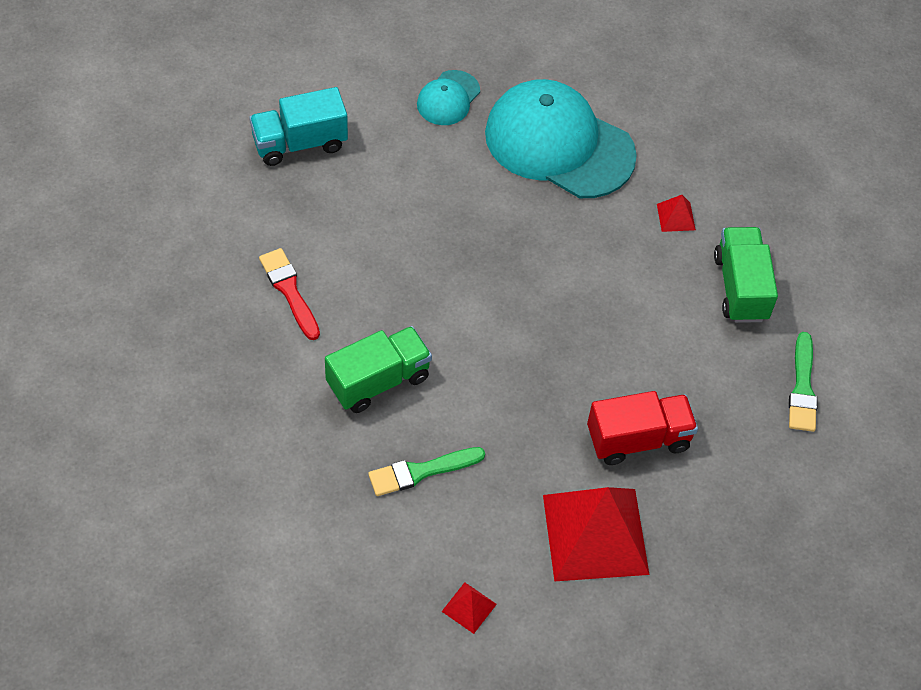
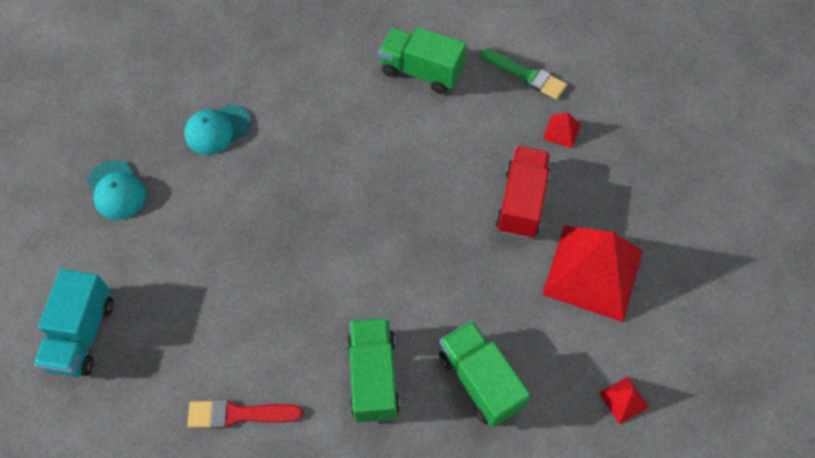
camera: 60 degrees left, 5 degrees up
green brush [368,447,485,496] -> green truck [439,320,531,428]
turquoise cap [485,79,637,198] -> turquoise cap [184,104,251,155], size x0.47
red pyramid [657,195,696,232] -> red pyramid moved to [543,112,581,148]

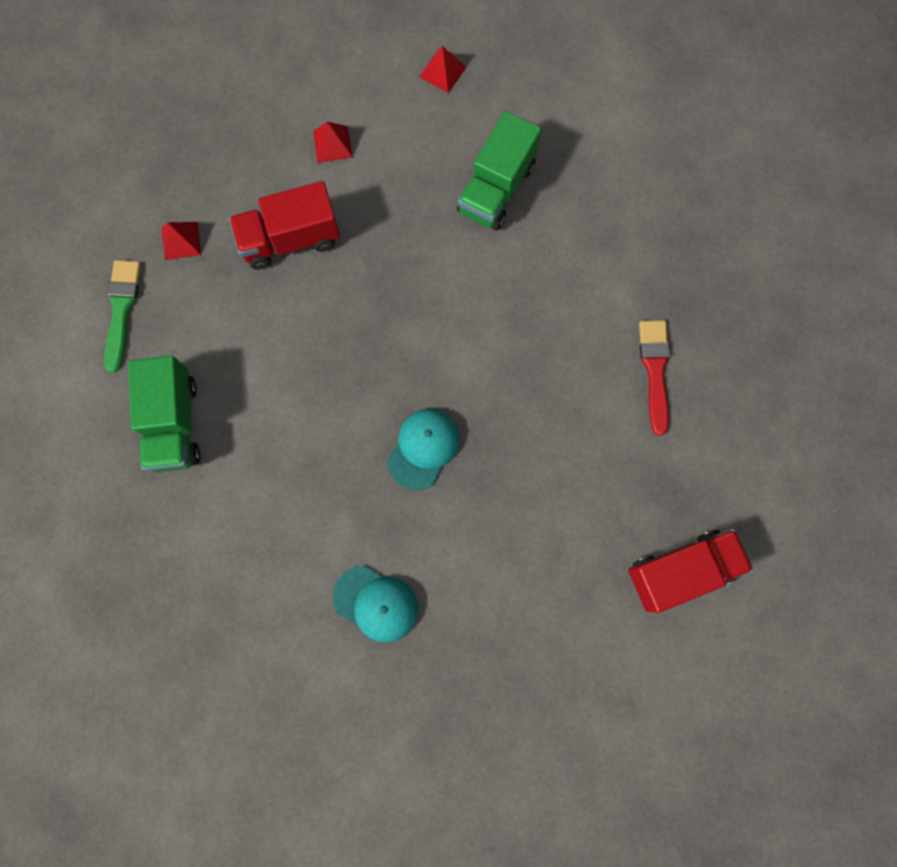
camera: 120 degrees left, 15 degrees up
turquoise truck [34,269,114,377] -> red truck [628,529,753,613]
turquoise cap [87,160,147,220] -> turquoise cap moved to [387,409,460,490]
red brush [187,400,303,428] -> red brush turned 150 degrees counterclockwise [639,320,670,436]
green truck [347,318,400,422] -> none
red pyramid [542,226,642,322] -> red pyramid [313,122,353,163], size x0.41

